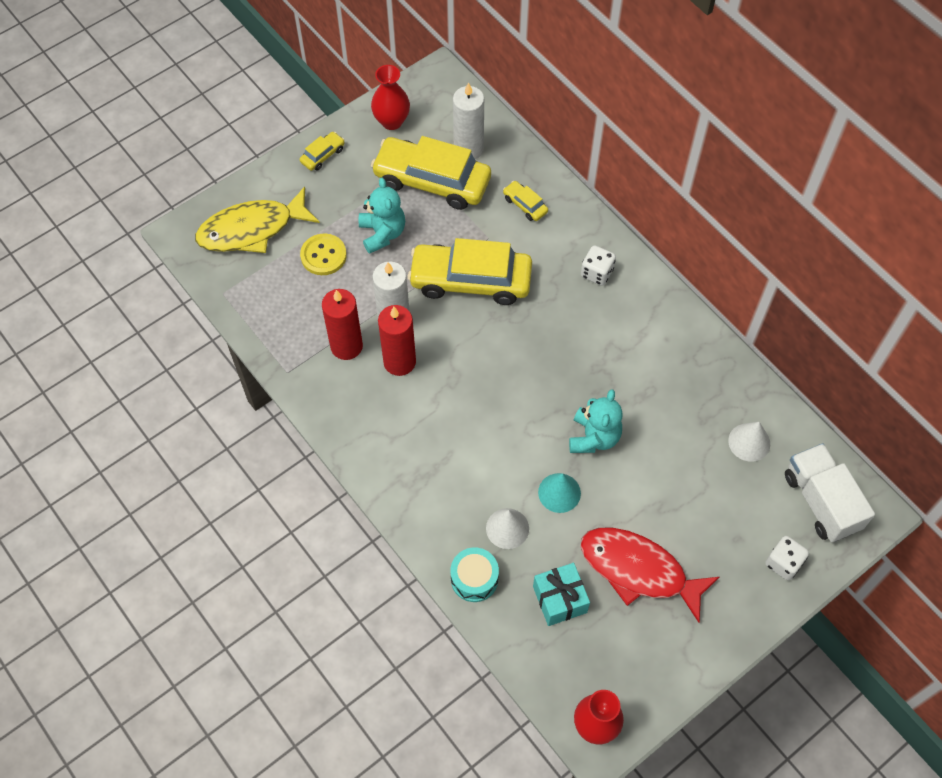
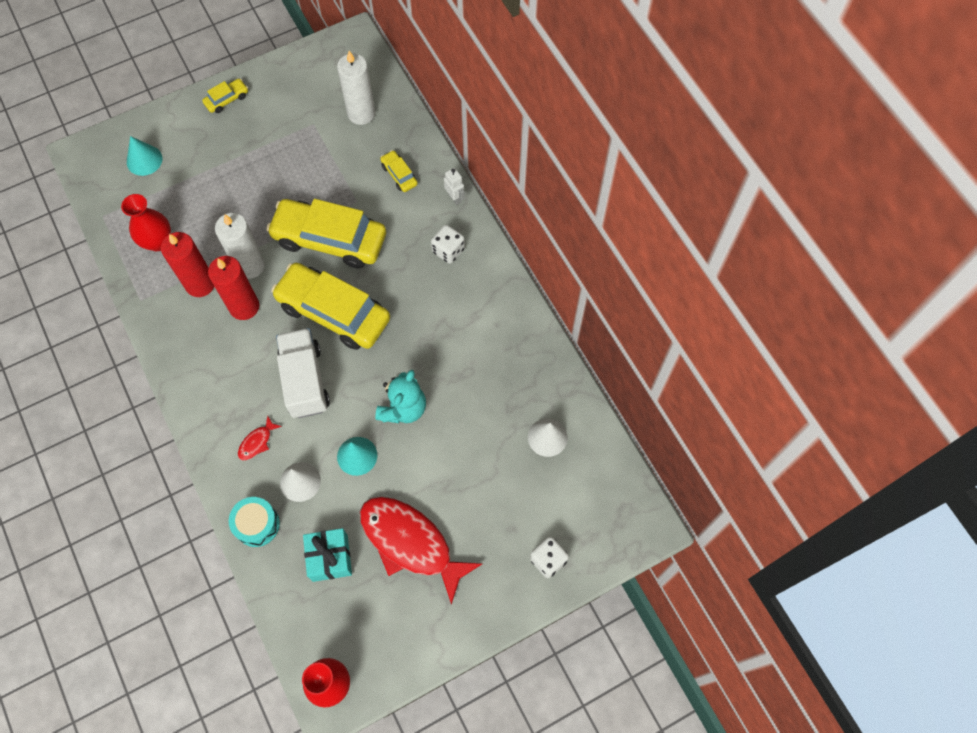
camera: 10 degrees right, 5 degrees up
yellow fish [195,187,320,253] -> turquoise cone [127,136,162,176]
yellow button [300,233,347,275] -> none
turquoise teddy bear [359,178,405,254] -> none
red vase [371,65,410,130] -> red vase moved to [121,194,171,251]
yellow car [371,136,491,210] -> yellow car moved to [271,263,390,350]
white truck [785,443,875,542] -> white truck moved to [276,328,330,418]
none -> red fish [238,415,282,460]
none -> white robot [444,168,465,205]

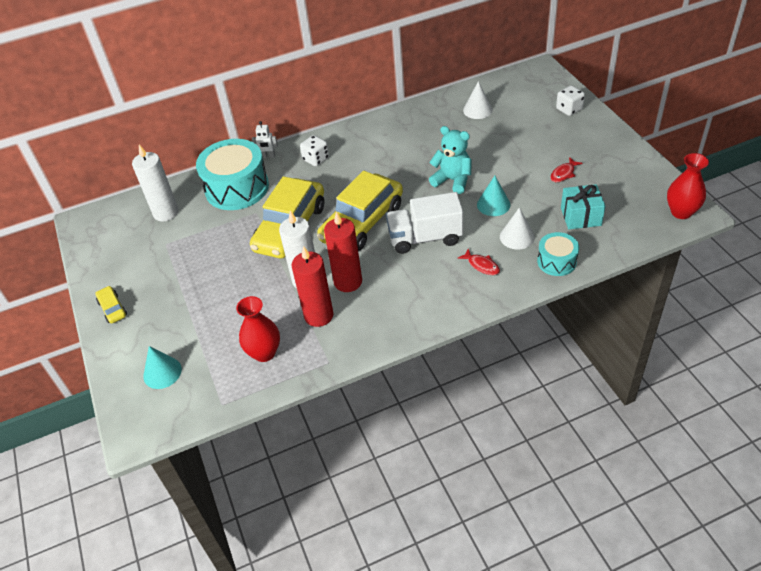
camera: 80 degrees left, 20 degrees down
red fish [360,497,482,605] -> red fish [550,157,583,182], size x0.40
yellow car [380,150,418,192] -> turquoise drum [196,139,269,210]
white robot [444,168,465,205] -> white robot turned 150 degrees counterclockwise [252,121,278,158]

